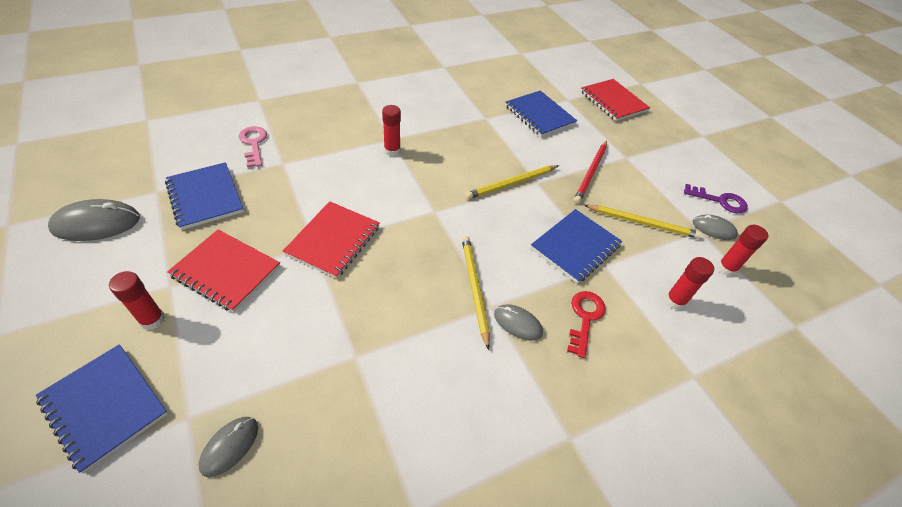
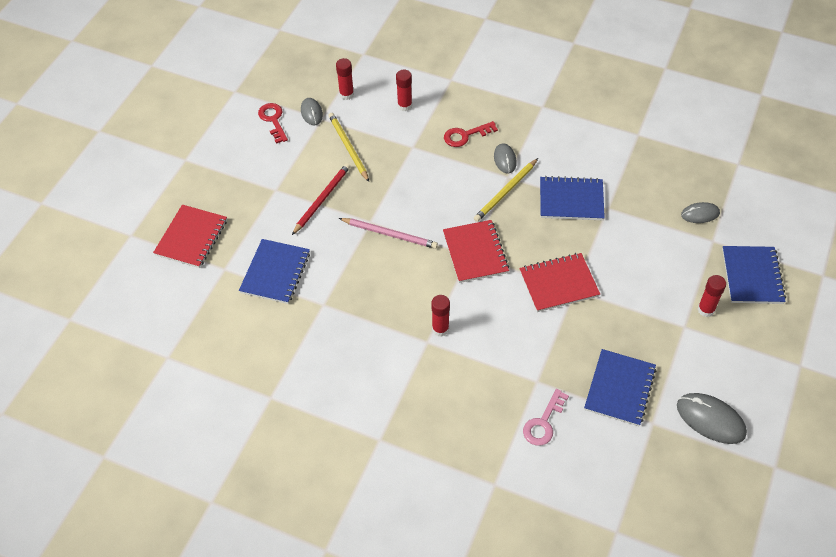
camera: 125 degrees left, 5 degrees up
red notebook [167,230,280,312] -> red notebook moved to [443,220,509,283]
yellow pencil [465,165,559,199] -> pink pencil [339,218,438,249]
blue notebook [531,209,622,284] -> blue notebook moved to [540,176,605,220]
red pencil [574,141,607,204] -> red pencil turned 45 degrees counterclockwise [292,163,351,235]
purple key [684,184,748,213] -> red key [258,103,288,144]

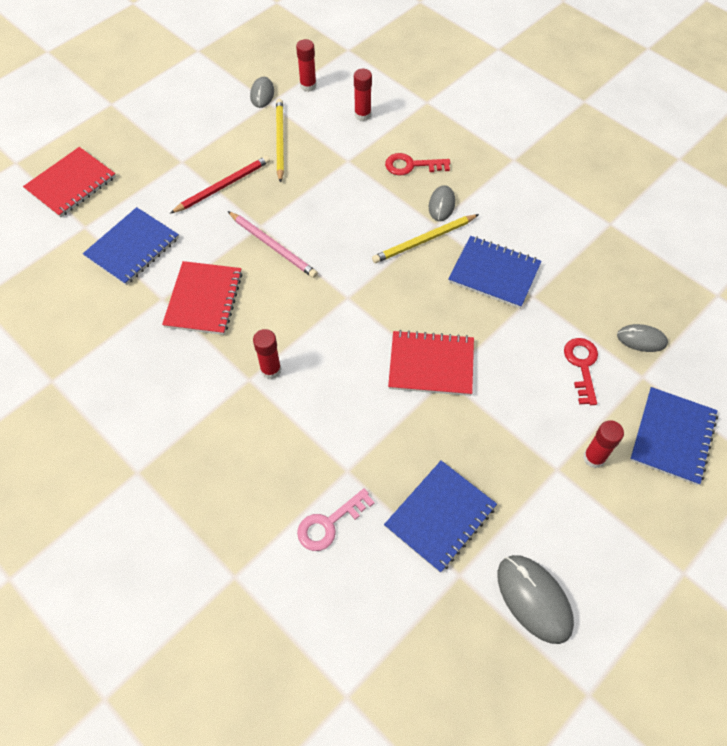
camera: 20 degrees right, 5 degrees up
red key [258,103,288,144] -> red key moved to [564,338,598,405]
red notebook [443,220,509,283] -> red notebook moved to [162,261,242,335]

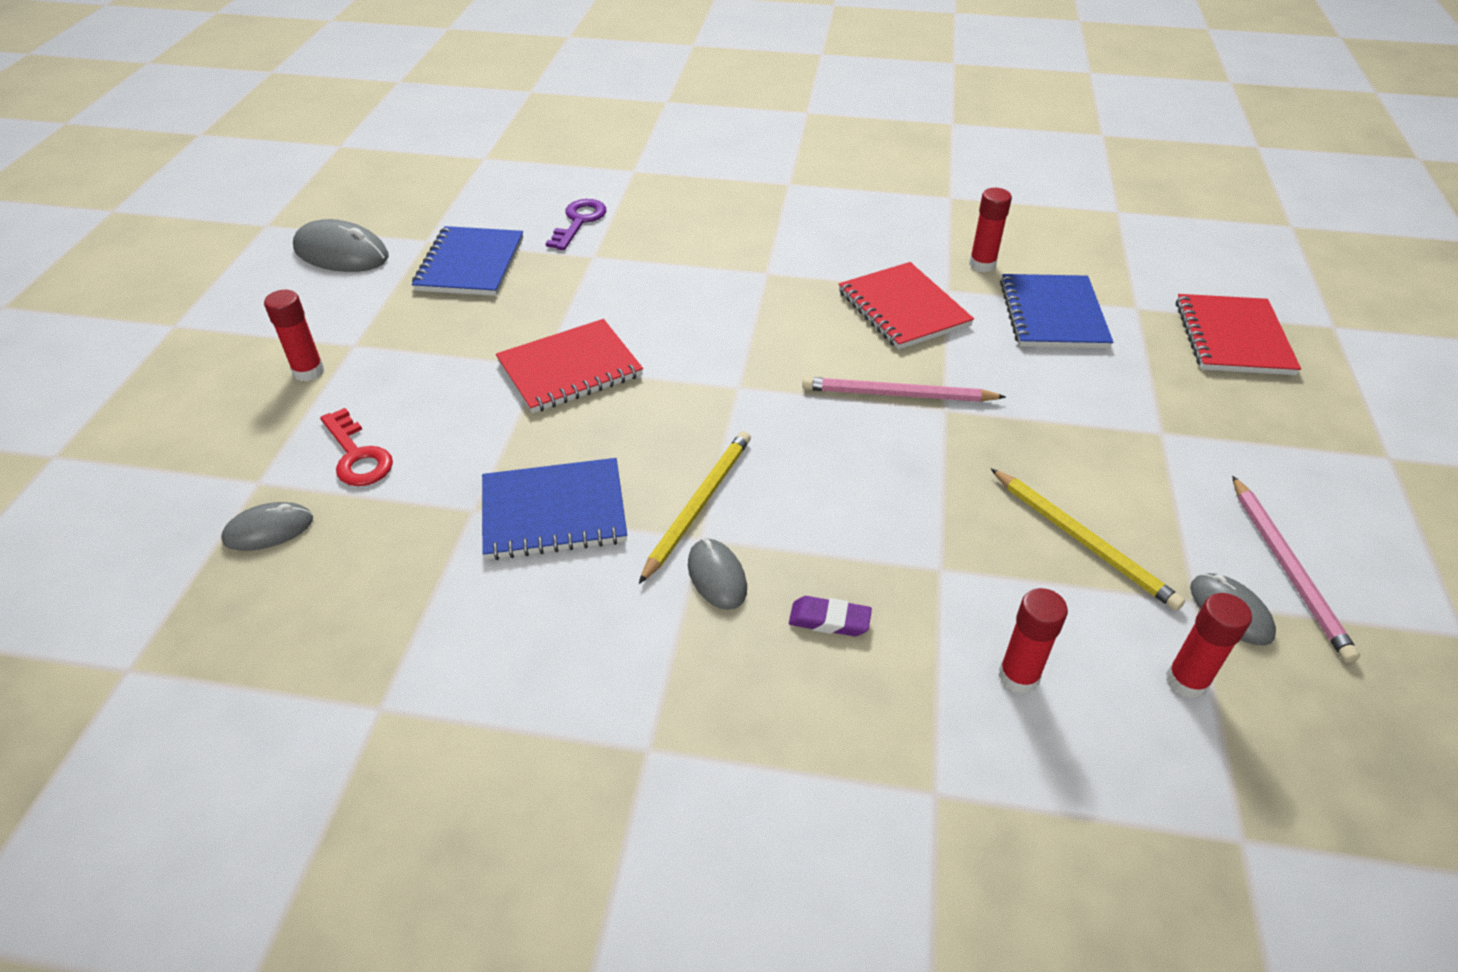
camera: 145 degrees right, 15 degrees down
red pencil [170,156,270,214] -> none
red glue stick [253,329,281,379] -> red glue stick moved to [969,188,1012,272]
pink key [297,488,375,551] -> purple key [546,199,606,250]
red key [385,153,450,175] -> purple eraser [789,596,872,637]
blue notebook [630,387,718,486] -> none
none -> pink pencil [1232,476,1360,663]

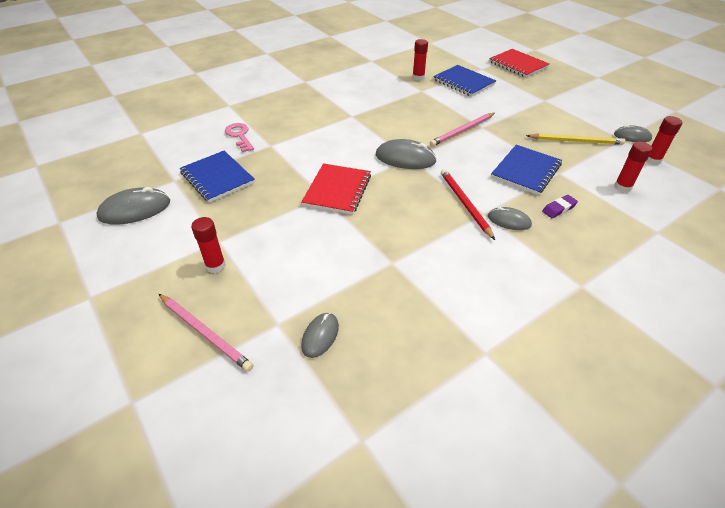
camera: 45 degrees left, 0 degrees up
red key [320,408,393,486] -> none
blue notebook [482,458,627,560] -> blue notebook moved to [491,145,562,195]
purple key [546,199,606,250] -> pink key [225,123,254,152]
yellow pencil [639,431,751,584] -> red pencil [441,169,495,240]
red notebook [838,262,974,350] -> none
pink pencil [1232,476,1360,663] -> pink pencil moved to [159,294,253,372]
none -> grey mouse [376,139,437,169]

